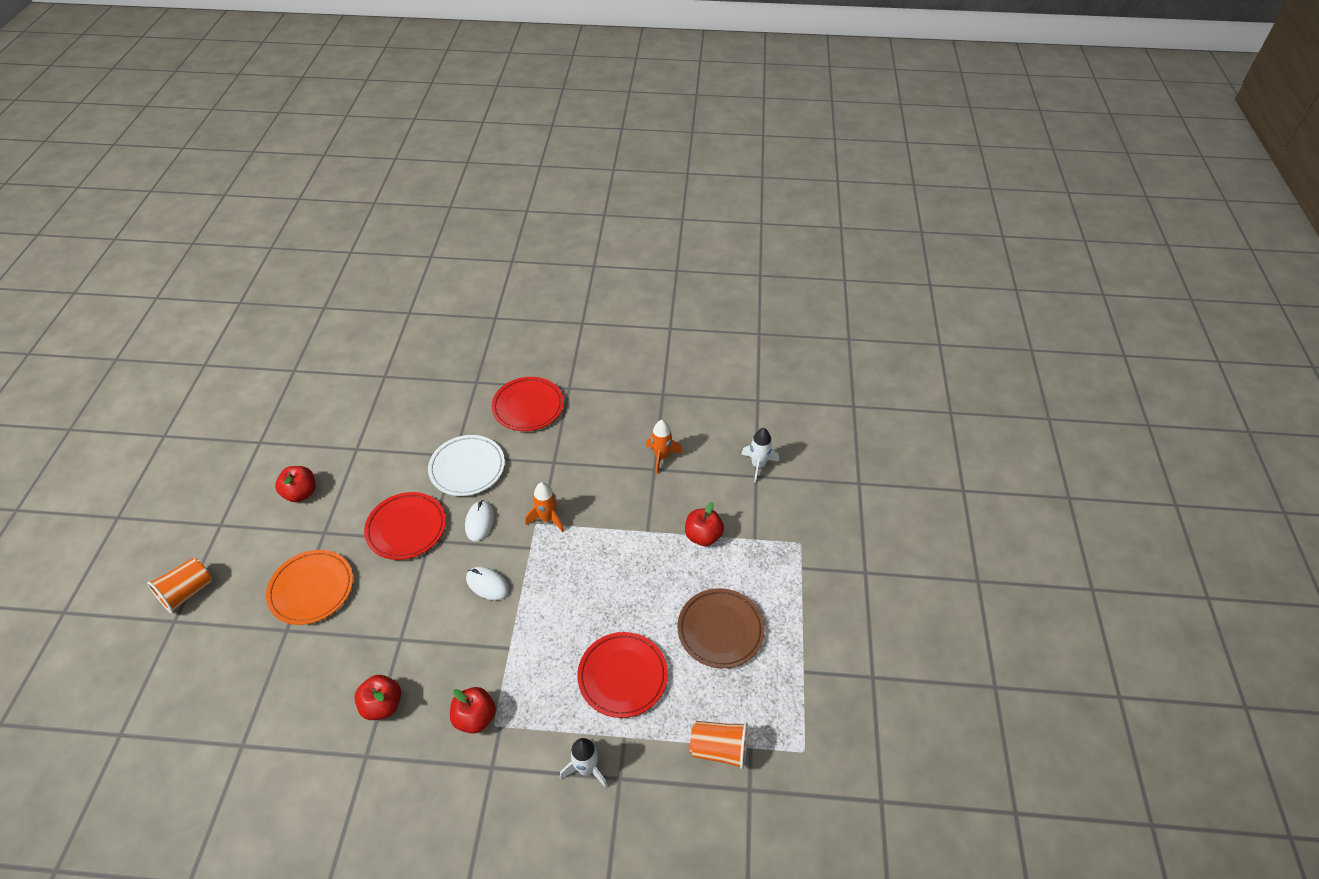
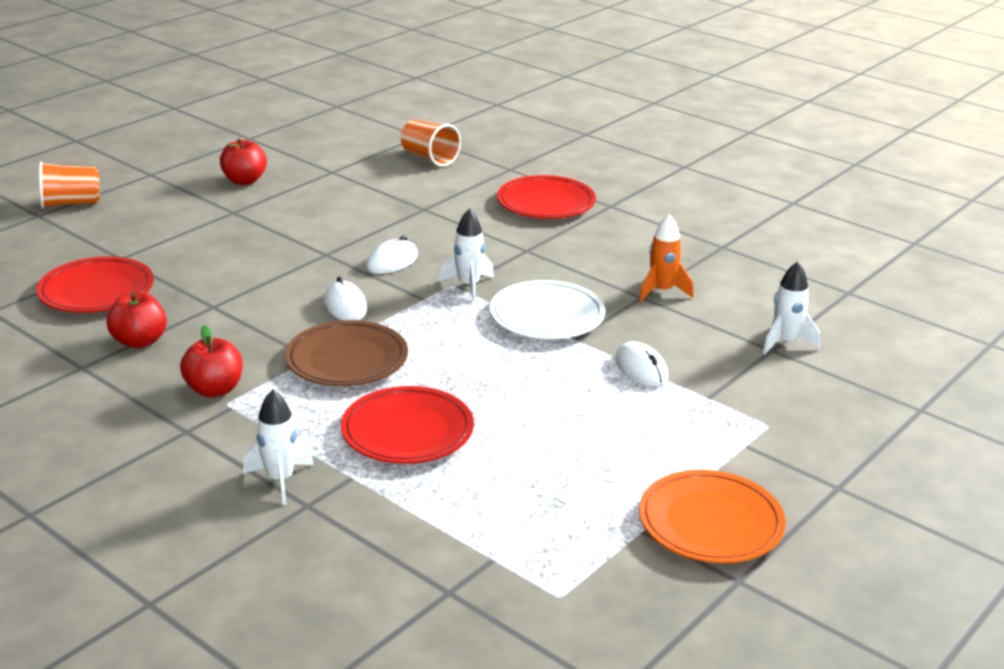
camera: 35 degrees right, 20 degrees down
orange plate [266,550,353,625] -> orange plate moved to [639,470,786,563]
red plate [364,492,446,560] -> red plate moved to [37,257,154,313]
white plate [428,435,505,496] -> white plate moved to [490,280,605,339]
orange rocket [525,482,564,533] -> white rocket [439,209,494,302]
brown plate [677,588,765,668] -> brown plate moved to [285,320,408,386]
red apple [685,502,724,546] -> white mouse [615,341,668,387]
orange cup [690,721,748,769] -> orange cup moved to [401,120,461,167]

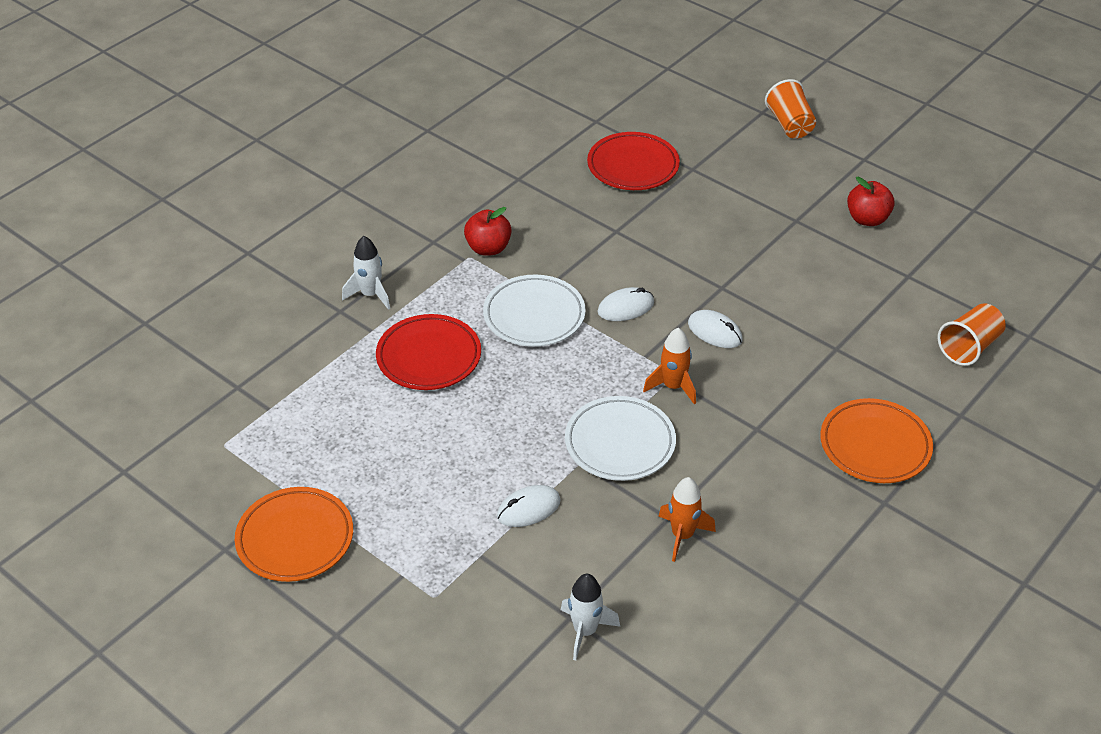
camera: 90 degrees right, 15 degrees up
red apple [106,292,167,348] -> none
brown plate [285,320,408,386] -> white plate [483,275,586,347]
white rocket [439,209,494,302] -> orange rocket [643,328,696,404]
red plate [497,175,596,219] -> orange plate [820,398,933,483]

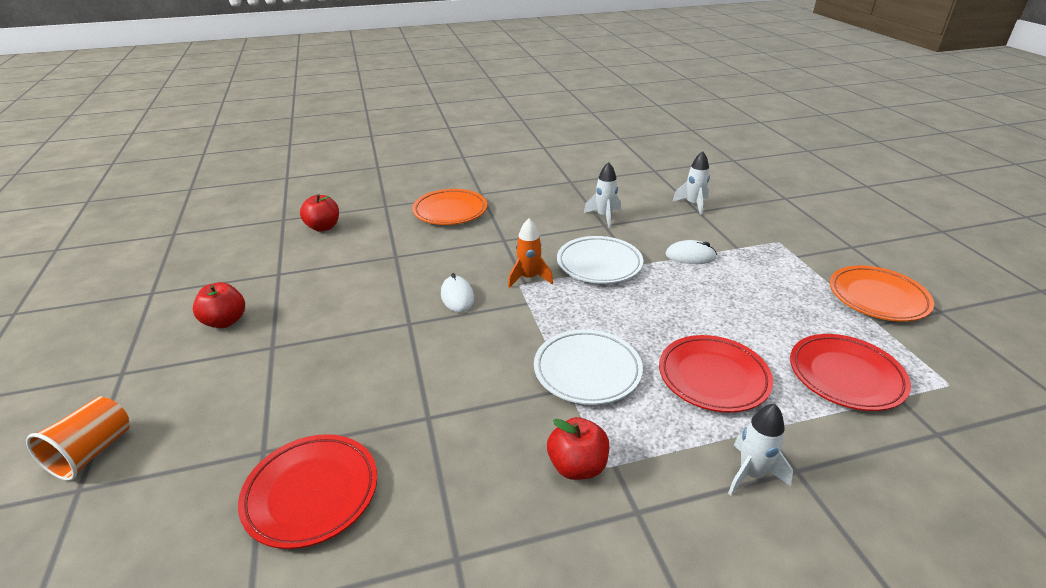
camera: 145 degrees left, 10 degrees down
white mouse [597,287,654,321] -> none
orange rocket [658,477,716,562] -> white rocket [584,162,621,228]
orange cup [937,303,1006,366] -> red apple [300,194,339,232]
none -> red plate [790,334,911,411]

